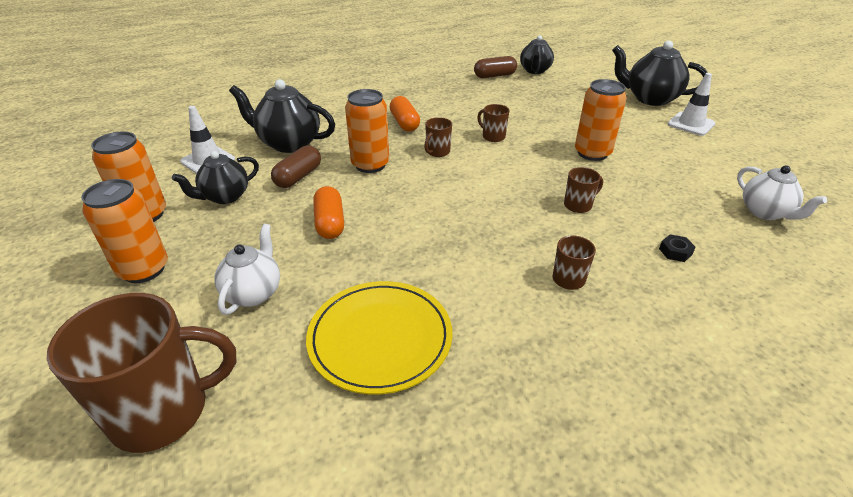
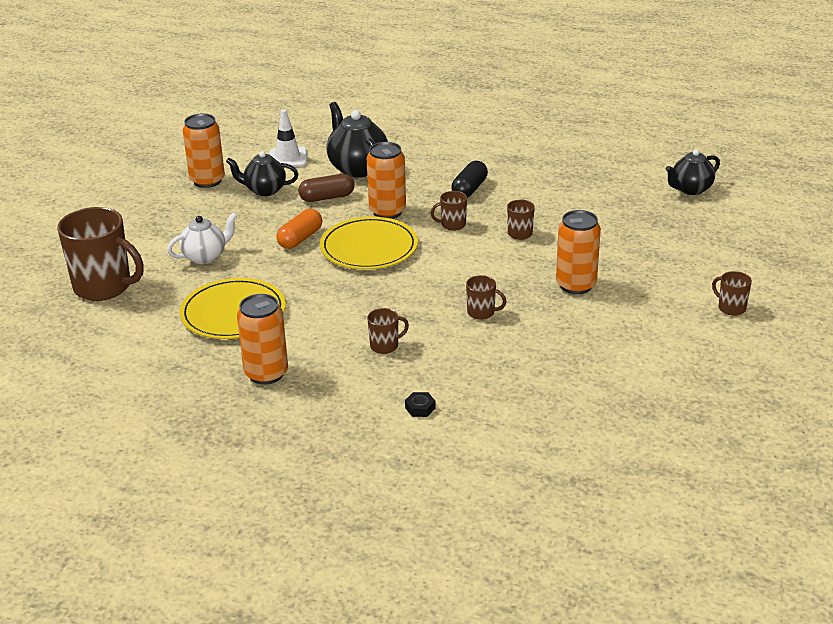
camera: 45 degrees right, 5 degrees down
orange can [81,179,168,283] -> orange can moved to [237,294,288,385]
orange capsule [390,96,420,131] -> black capsule [451,161,488,198]
brown capsule [474,56,517,78] -> none
black teapot [612,41,708,106] -> none
black nut [659,234,696,262] -> black nut moved to [405,392,436,417]
white traffic cone [668,73,716,136] -> brown mug [712,271,752,316]
white teapot [737,166,827,220] -> none
none -> yellow plate [320,217,418,270]

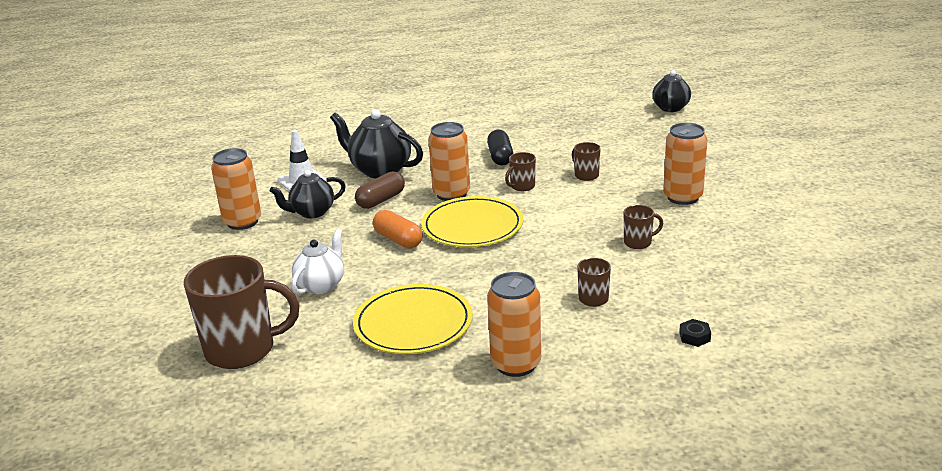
camera: 30 degrees left, 5 degrees down
orange capsule [276,209,322,249] -> orange capsule turned 45 degrees counterclockwise [373,210,423,248]
brown mug [712,271,752,316] -> none

